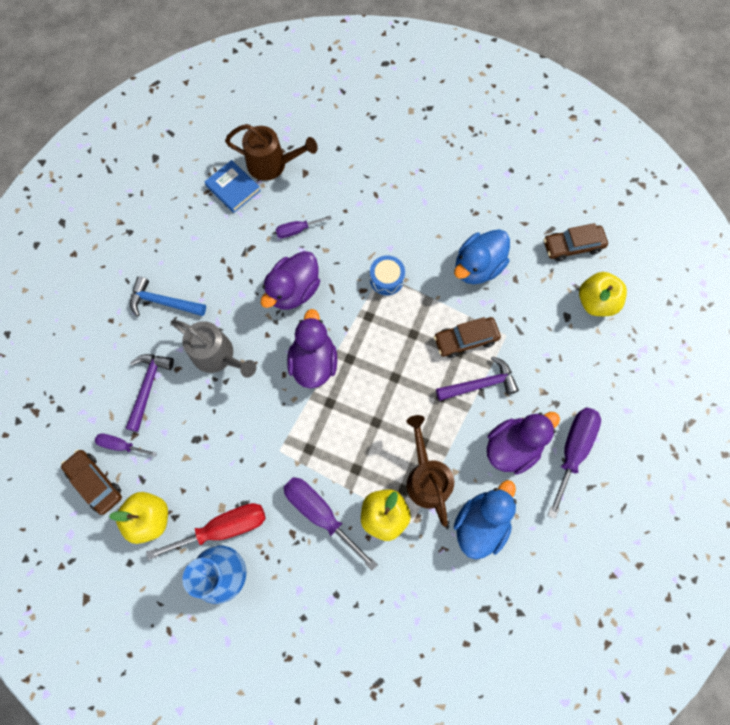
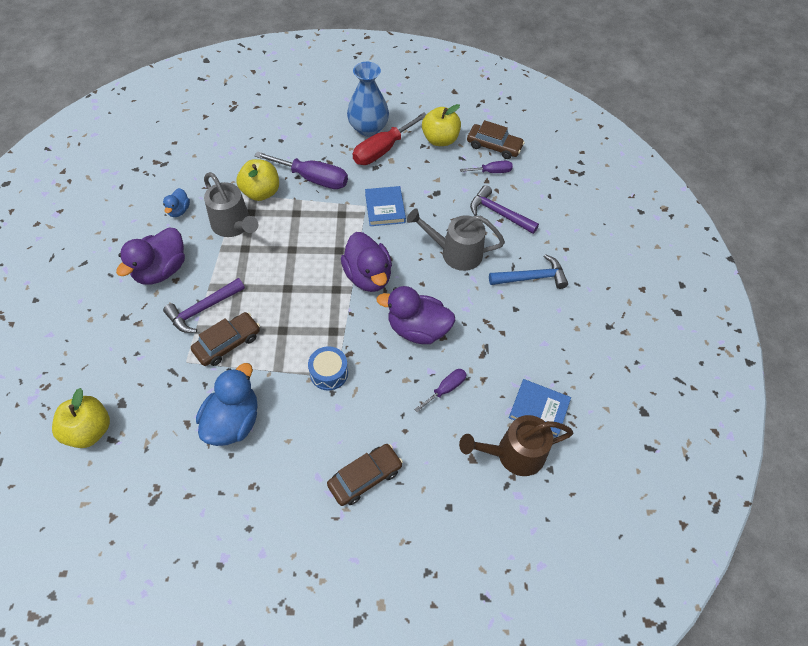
camera: 155 degrees right, 15 degrees down
purple hammer [126,354,174,432] -> purple hammer turned 135 degrees clockwise [470,185,539,234]
purple duck [261,251,320,310] -> purple duck turned 90 degrees counterclockwise [376,286,455,344]
brown watering can [406,415,454,527] -> grey watering can [204,172,258,237]
blue duck [454,480,517,560] -> blue duck [163,188,190,217], size x0.52
brown car [544,223,608,261] -> brown car moved to [327,444,403,506]
purple screwdriver [547,407,601,519] -> none
none -> blue book [365,186,406,226]

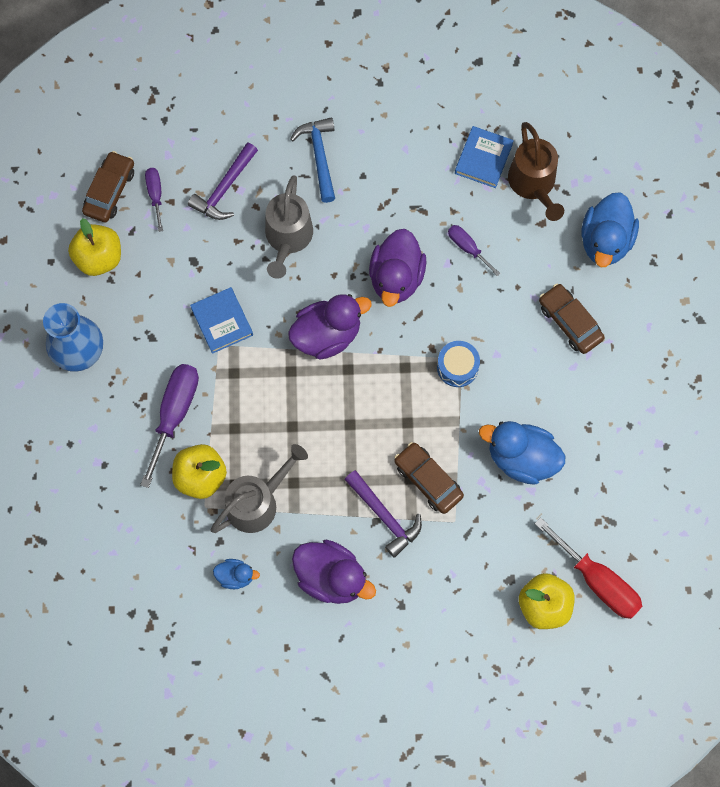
camera: 90 degrees left, 15 degrees up
red screwdriver [353,112,427,165] -> red screwdriver moved to [534,517,643,619]
blue book [365,186,406,226] -> blue book turned 75 degrees clockwise [190,287,253,354]
none -> blue duck [581,192,639,267]

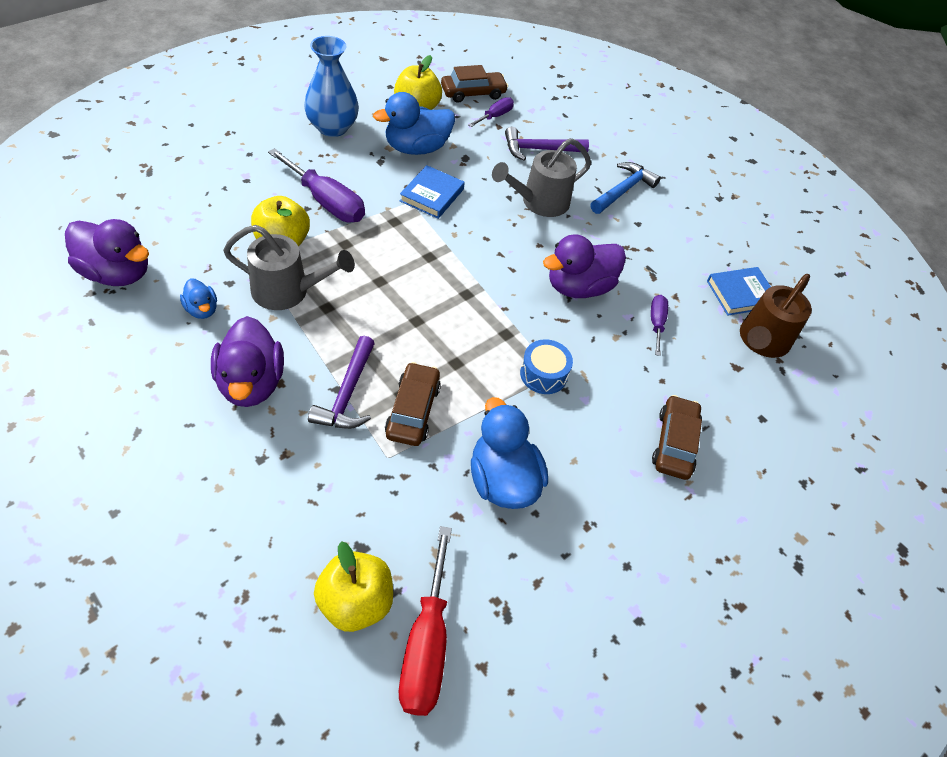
camera: 45 degrees right, 20 degrees down
purple screwdriver [140,364,199,488] -> purple screwdriver turned 60 degrees clockwise [268,148,365,223]
purple duck [288,294,372,360] -> purple duck moved to [65,219,149,286]
blue duck [581,192,639,267] -> blue duck moved to [373,92,455,155]

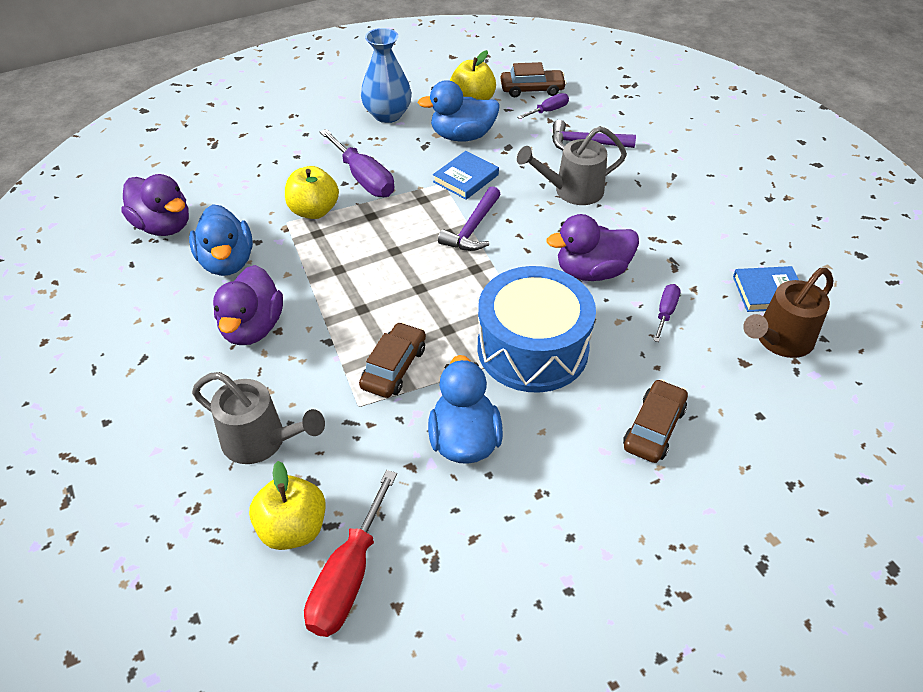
camera: 20 degrees right, 5 degrees down
blue duck [180,278,217,319] -> blue duck [189,204,253,276], size x1.94
grey watering can [223,225,355,310] -> grey watering can moved to [192,372,325,464]
purple hammer [308,336,375,429] -> purple hammer moved to [438,186,501,251]
blue drum [520,339,573,394] -> blue drum [478,266,596,393], size x2.30
blue hammer [591,162,661,214] -> none

